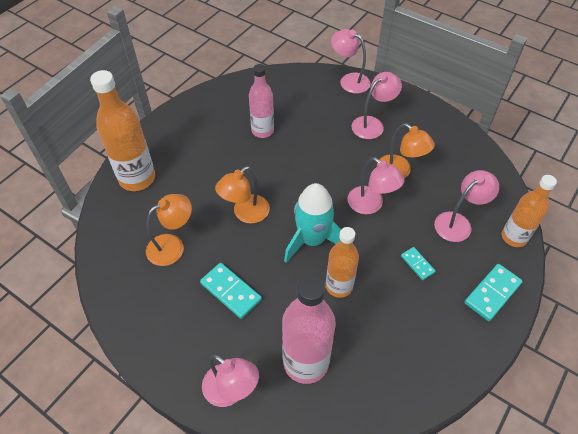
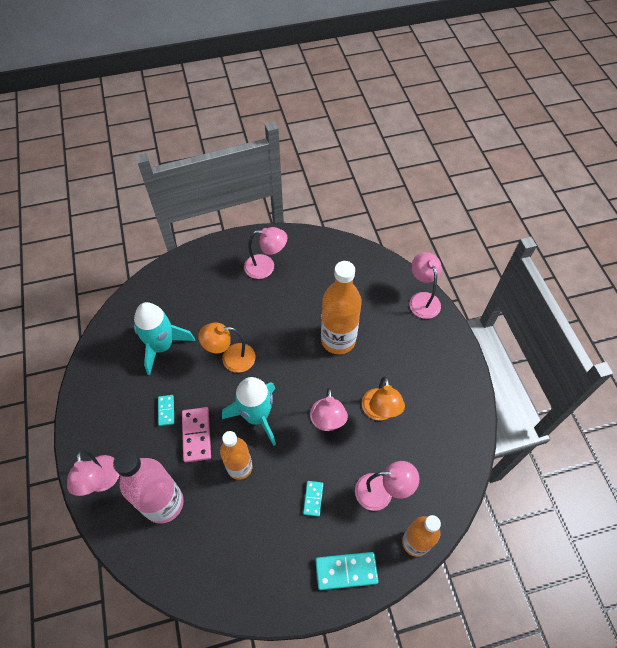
camera: 40 degrees right, 5 degrees up
orange bottle [90,70,155,191] -> orange bottle moved to [321,261,362,354]
orange lamp [146,194,192,266] -> turquoise rocket [134,302,195,375]
turquoise domino [200,263,262,319] -> turquoise domino [158,395,174,426], size x0.59
pink bottle [249,64,274,138] -> none
pink lamp [351,72,402,139] -> pink lamp moved to [244,227,287,279]
none -> pink domino [182,407,211,462]

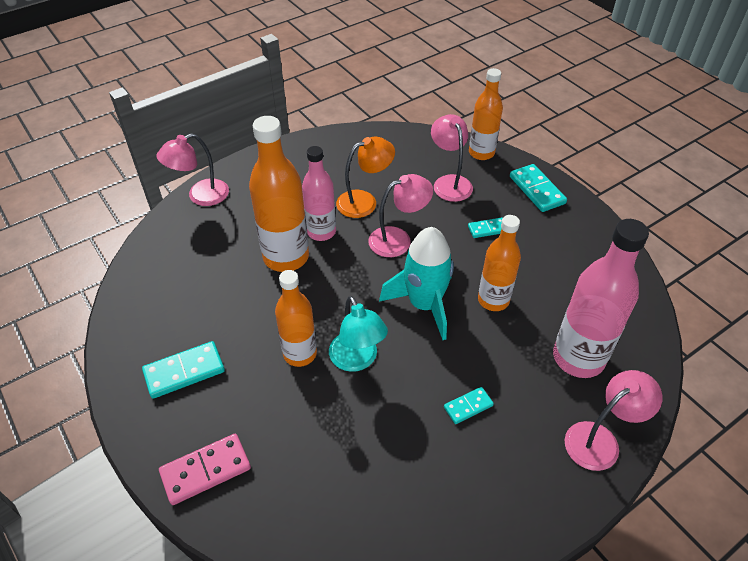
camera: 110 degrees left, 10 degrees down
turquoise rocket [134,302,195,375] -> none
pink domino [182,407,211,462] -> pink domino moved to [159,434,251,505]
orange lamp [198,323,256,373] -> turquoise lamp [329,296,388,372]
pink lamp [244,227,287,279] -> turquoise domino [142,341,225,399]
none -> orange bottle [275,270,317,367]
none -> pink bottle [302,146,336,241]

